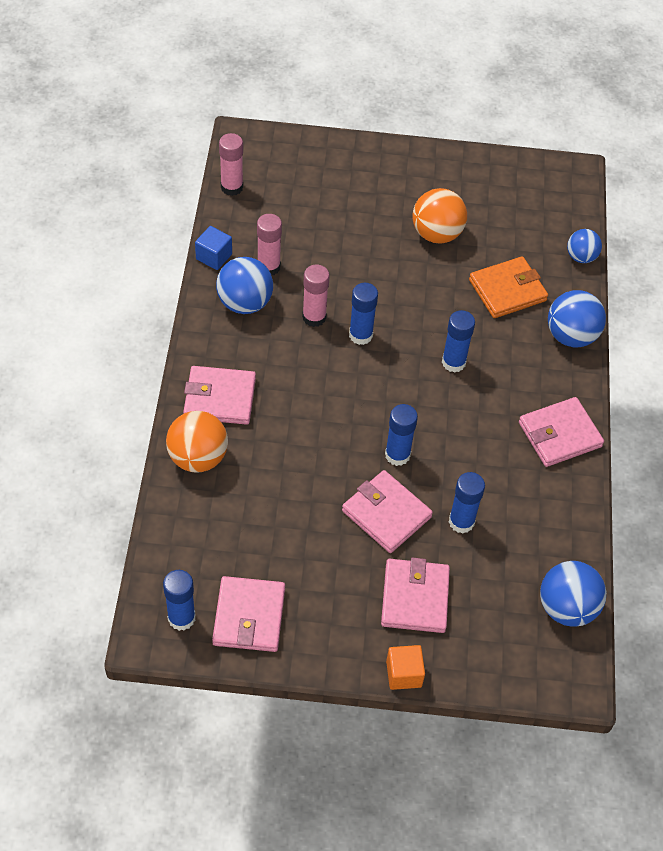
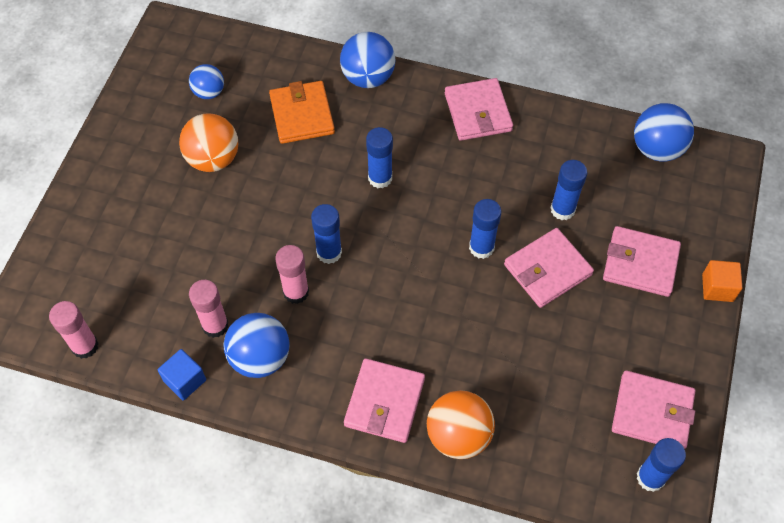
camera: 75 degrees left, 5 degrees up
blue ball [567,229,602,263] -> blue ball moved to [189,64,224,99]

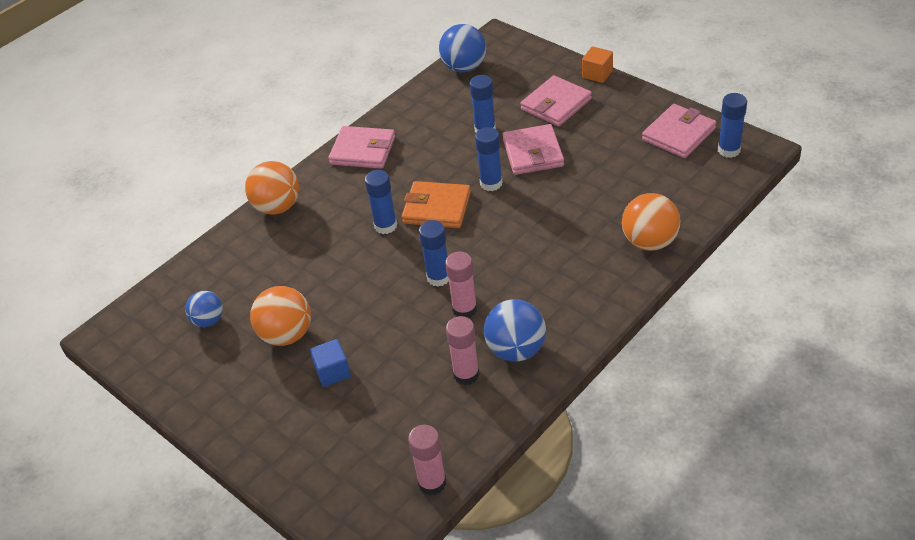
camera: 60 degrees left, 15 degrees down
blue cube [158,349,206,400] -> blue cube moved to [310,339,351,387]
orange wallet [269,81,335,144] -> orange wallet moved to [402,181,471,228]
blue ball [340,32,396,88] -> orange ball [245,161,299,215]
pink wallet [344,358,425,443] -> none

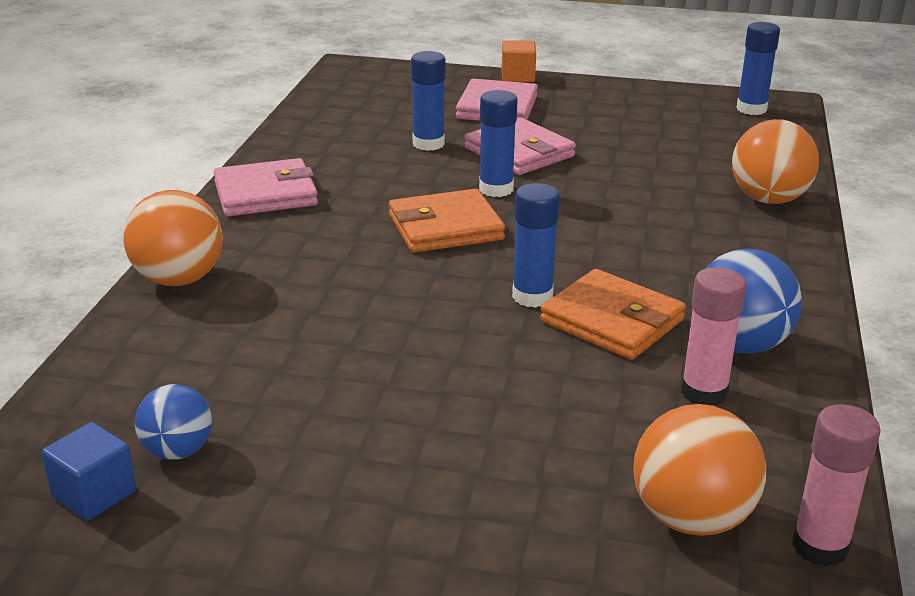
camera: 35 degrees left, 15 degrees down
orange ball [250,286,311,346] -> orange ball moved to [633,404,766,536]
blue cube [310,339,351,387] -> blue cube moved to [42,422,136,521]
blue glue stick [365,170,397,234] -> none
blue ball [439,24,486,73] -> none
pink glue stick [445,252,477,318] -> orange wallet [540,269,686,360]
pink wallet [642,104,716,158] -> none

